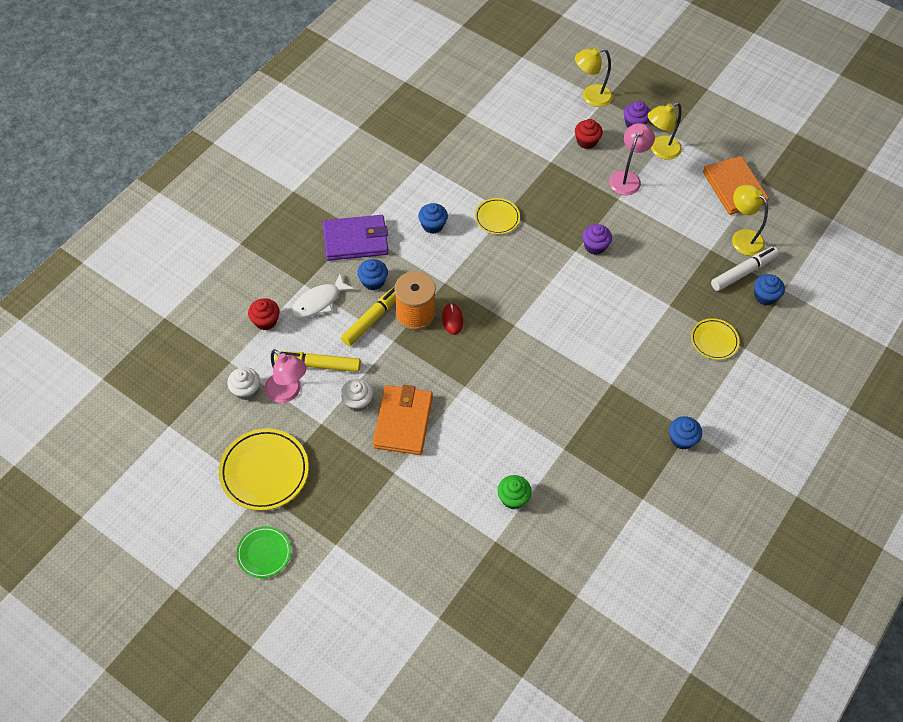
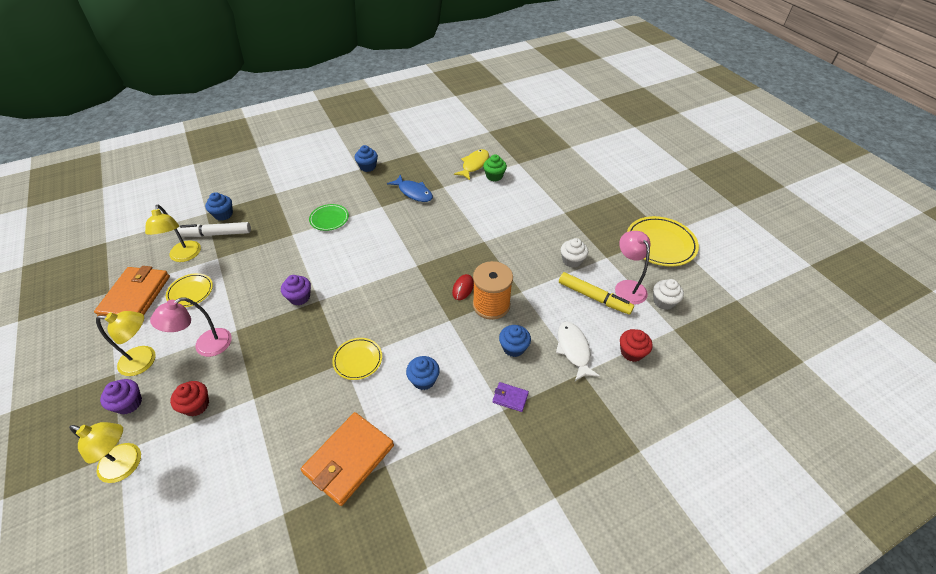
camera: 150 degrees left, 10 degrees down
green plate [236,526,291,578] -> green plate moved to [309,204,349,231]
white fish [291,274,355,318] -> white fish turned 90 degrees counterclockwise [556,322,600,381]
purple wallet [323,215,388,261] -> purple wallet [492,382,529,412], size x0.45
yellow marker [341,286,396,346] -> none
orange wallet [373,385,433,455] -> orange wallet moved to [301,412,394,506]
yellow plate [691,318,739,360] -> yellow plate moved to [166,273,213,308]
none -> blue fish [387,174,433,202]
none -> yellow fish [454,149,489,180]

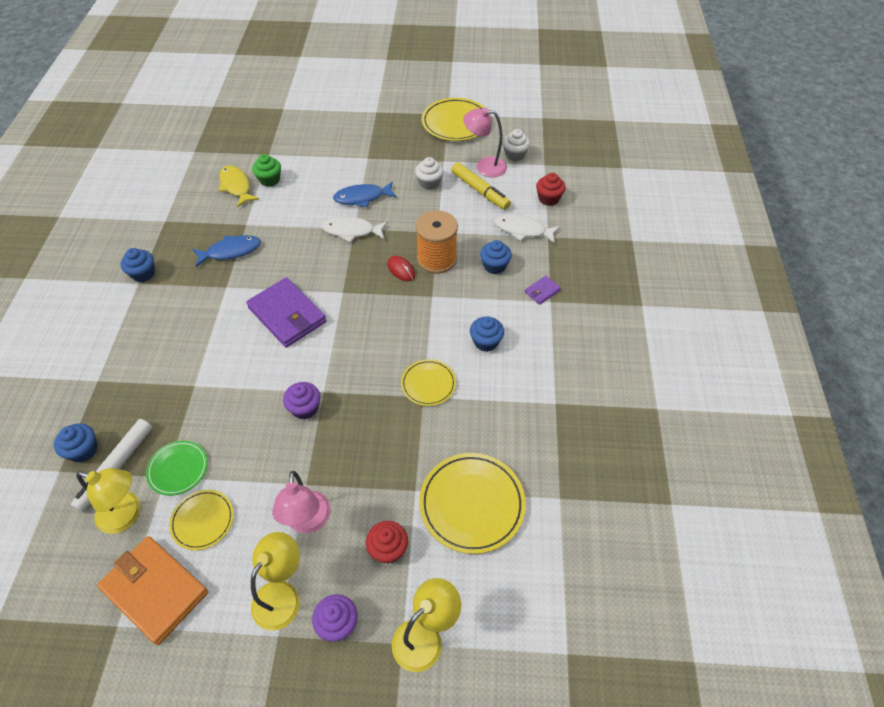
camera: 60 degrees left, 5 degrees up
orange wallet [301,412,394,506] -> none
green plate [309,204,349,231] -> green plate moved to [146,441,208,496]
yellow marker [559,272,634,315] -> yellow marker turned 75 degrees clockwise [451,162,511,210]
none -> purple wallet [246,278,327,348]
none -> white fish [322,217,388,243]
none -> blue fish [333,181,397,207]
none -> yellow plate [419,453,526,554]

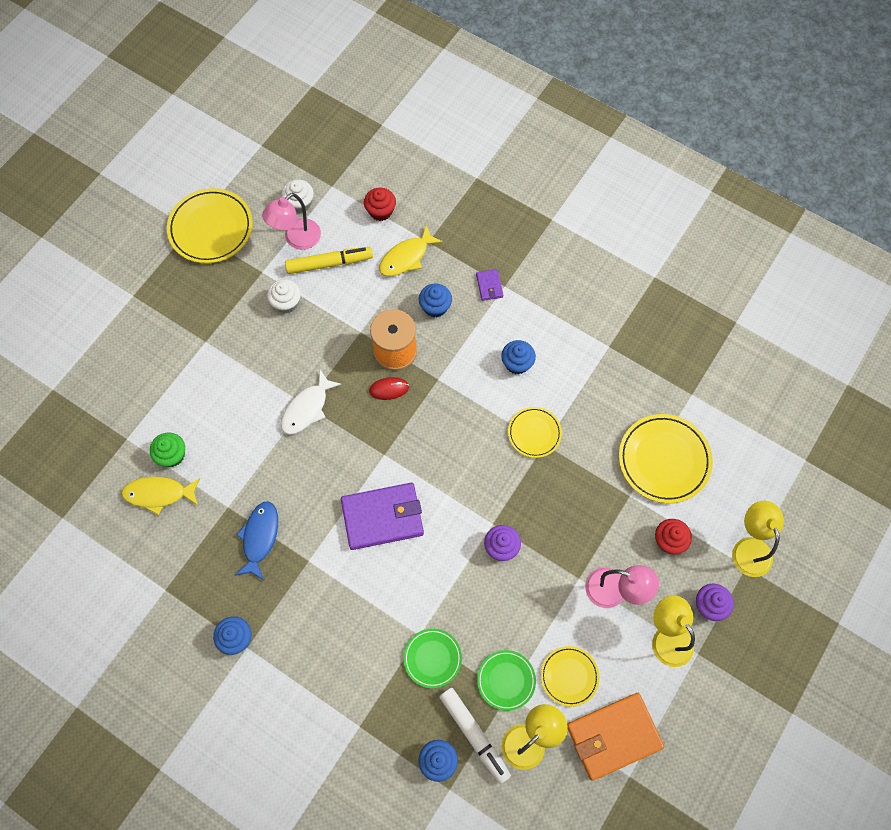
camera: 60 degrees left, 15 degrees up
blue fish [333,181,397,207] -> none
white fish [494,214,560,244] -> yellow fish [379,225,443,277]
none -> green plate [403,628,462,688]

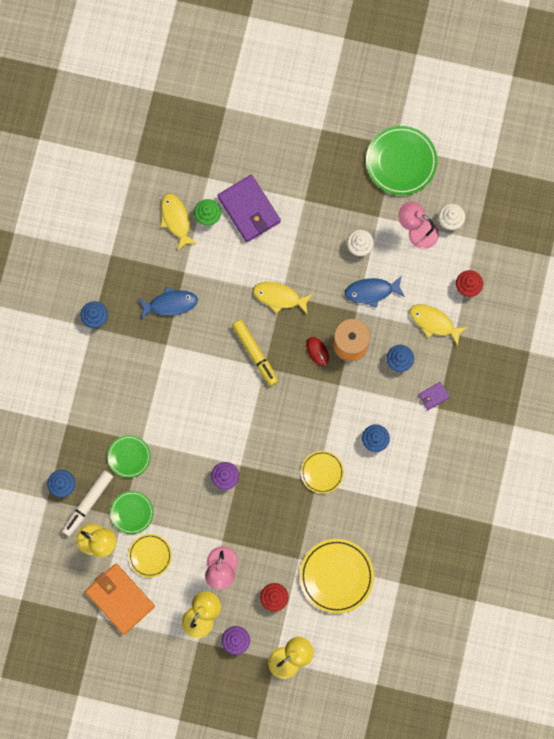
camera: 70 degrees right, 10 degrees up
yellow plate [167,188,253,263] -> green plate [366,126,437,195]
white fish [281,370,342,435] -> yellow fish [253,282,313,314]
yellow marker [285,247,373,274] -> yellow marker moved to [232,320,278,386]
purple wallet [341,483,424,550] -> purple wallet moved to [217,175,281,242]
none -> blue fish [345,276,405,308]

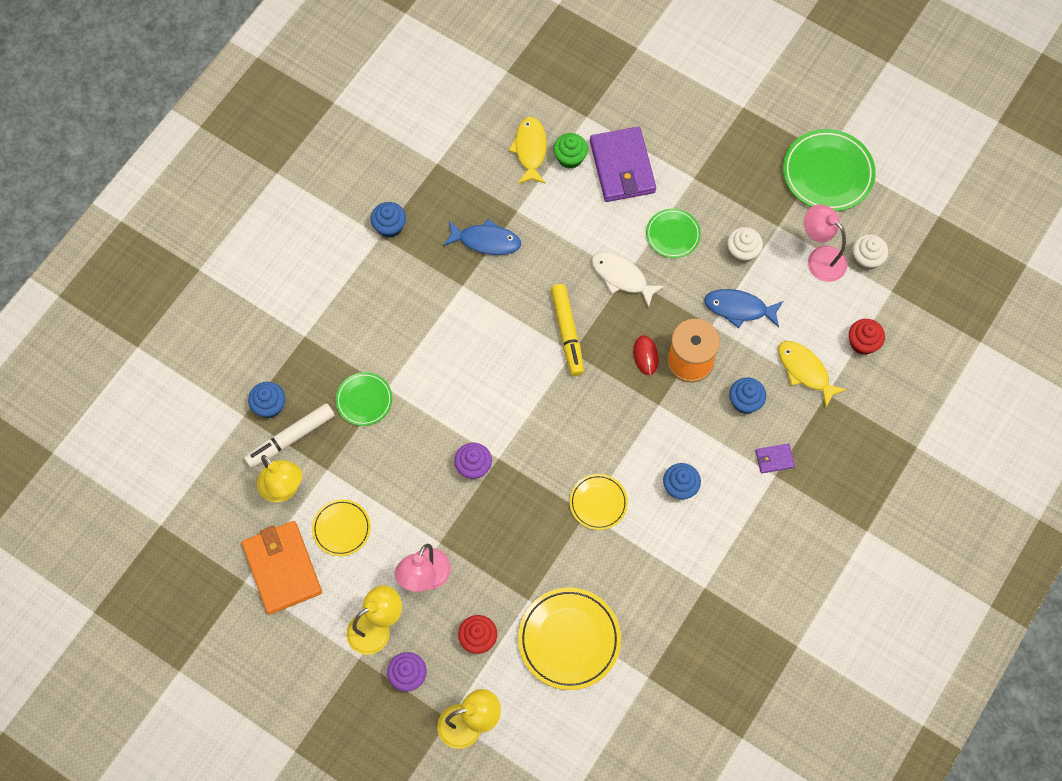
camera: 20 degrees right, 10 degrees down
green plate [110,491,153,534] -> green plate moved to [646,209,701,258]
yellow fish [253,282,313,314] -> white fish [592,252,665,308]

